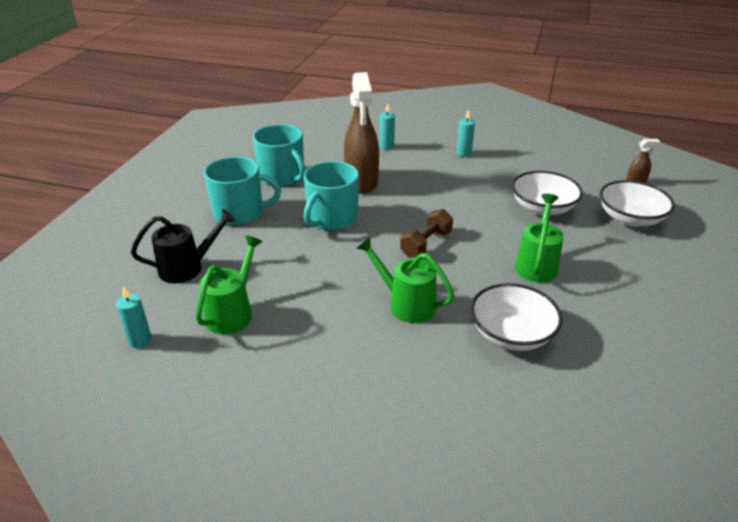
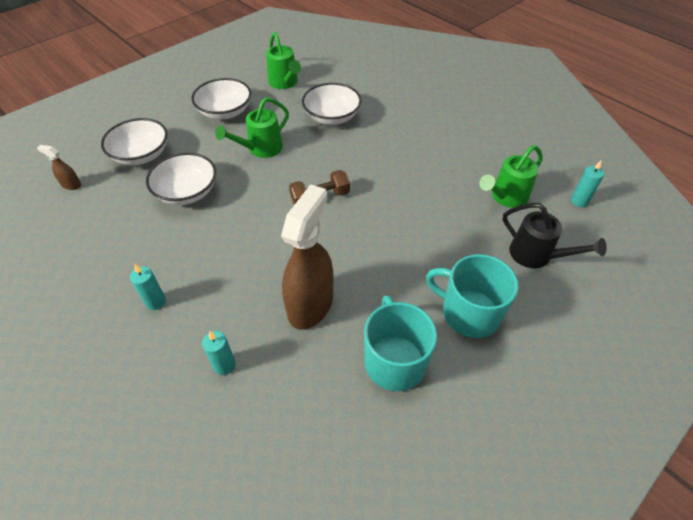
camera: 150 degrees left, 15 degrees up
black watering can [131,209,235,283] -> black watering can turned 150 degrees counterclockwise [503,203,607,269]
turquoise mug [304,161,359,231] -> none
green watering can [357,237,455,323] -> green watering can moved to [266,32,301,89]
none -> white bowl [191,78,251,120]

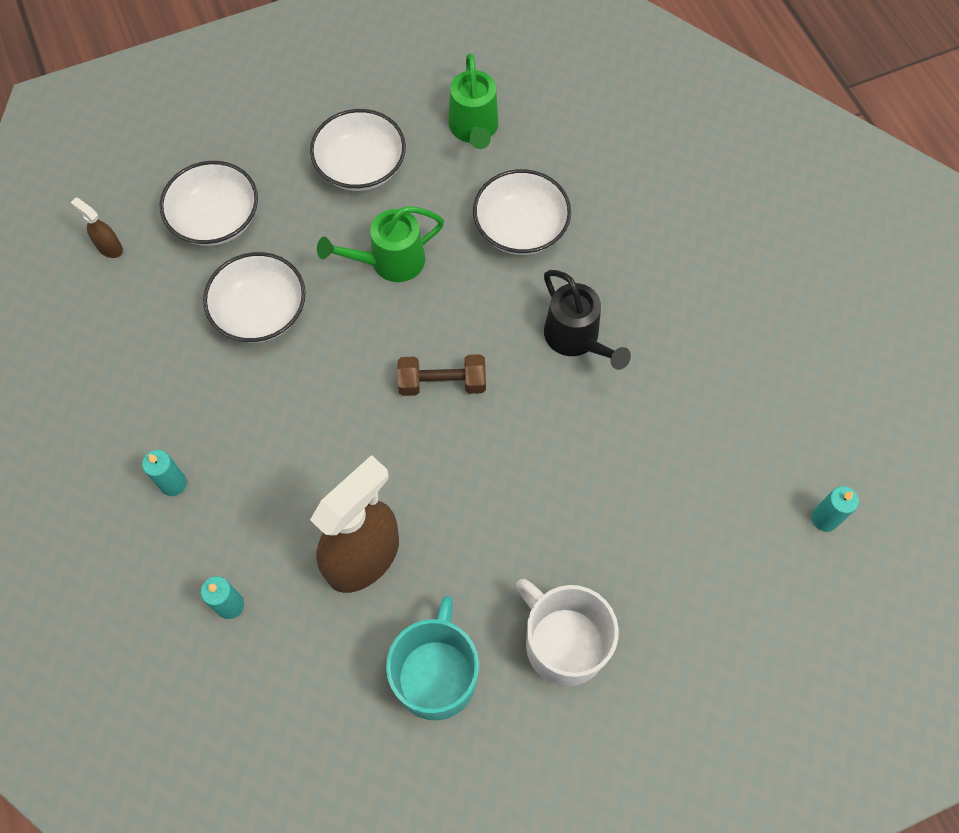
camera: 20 degrees right, 15 degrees up
turquoise mug [426,254,518,338] -> white mug [516,579,619,687]
green watering can [479,145,543,208] -> none
black watering can [503,203,607,269] -> black watering can moved to [544,270,631,370]

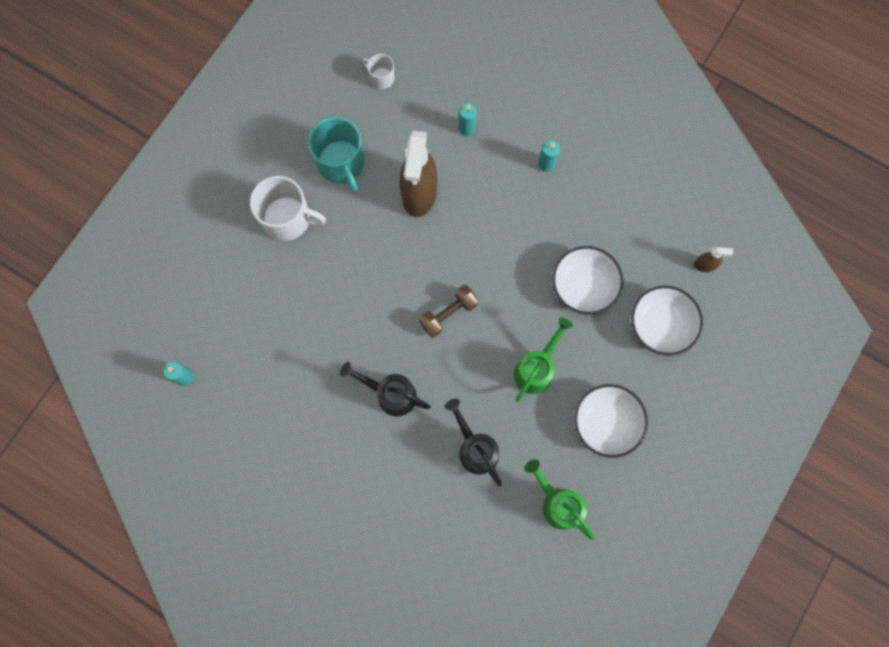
camera: 145 degrees right, 10 degrees up
white bowl [473,169,571,255] -> black watering can [445,399,502,486]
none -> white mug [362,54,395,89]

